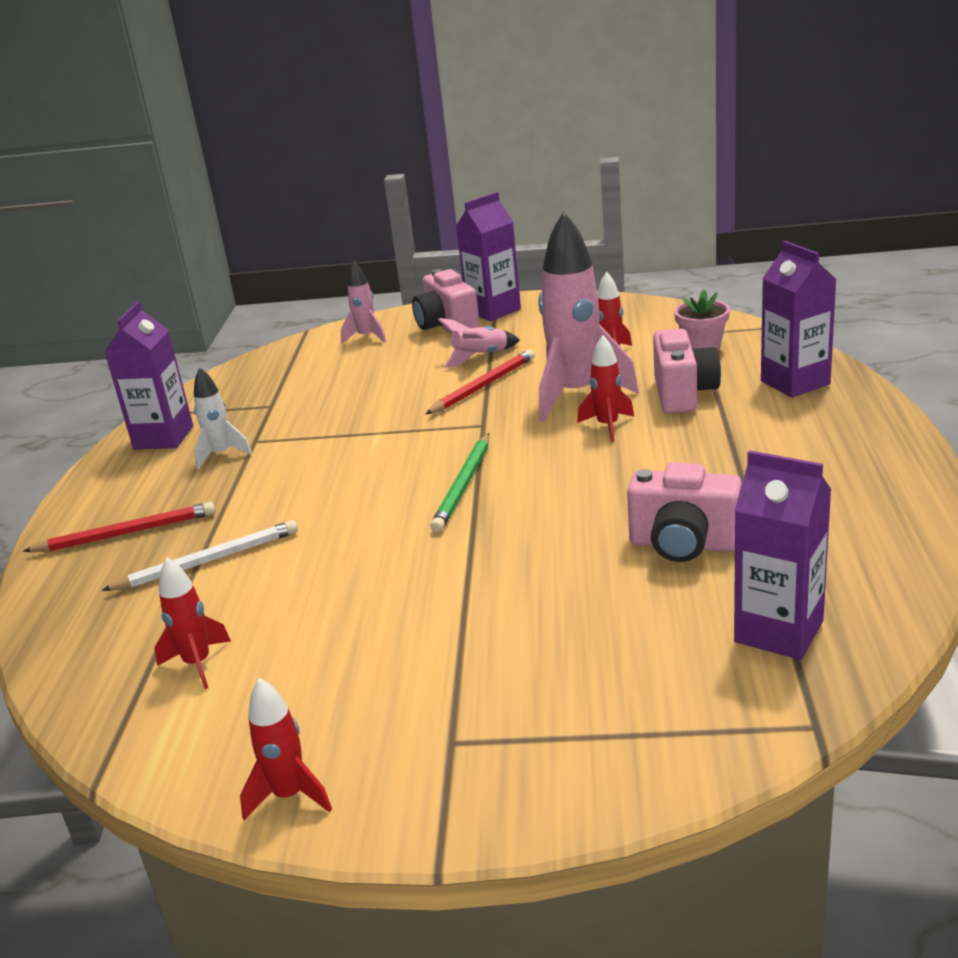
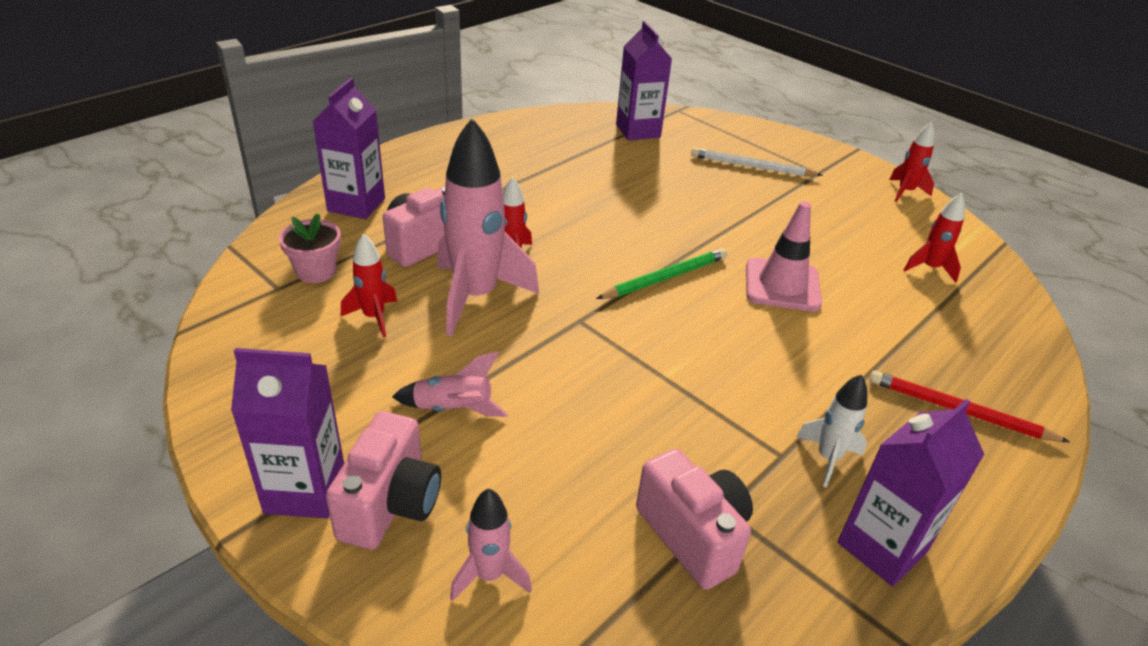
camera: 145 degrees left, 10 degrees up
white pencil [101,520,298,591] -> white pencil moved to [691,148,823,177]
red pencil [425,349,535,414] -> none
pink camera [627,462,742,562] -> pink camera moved to [636,449,753,590]
none -> pink traffic cone [746,201,822,311]

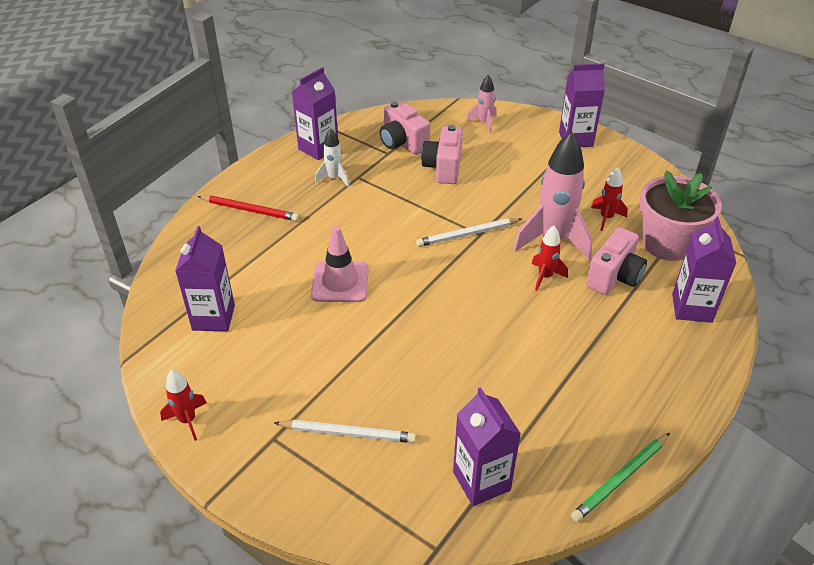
camera: 175 degrees right, 5 degrees up
pink flower pot [279,214,341,283] -> pink flower pot [640,170,722,261], size x1.88
pink camera [326,411,441,550] -> pink camera moved to [421,125,463,184]
pink rocket [392,351,508,417] -> none
green pencil [596,248,727,299] -> green pencil moved to [571,433,670,522]
red rocket [904,193,965,283] -> purple carton [175,226,235,331]
none -> white pencil [416,218,522,247]

